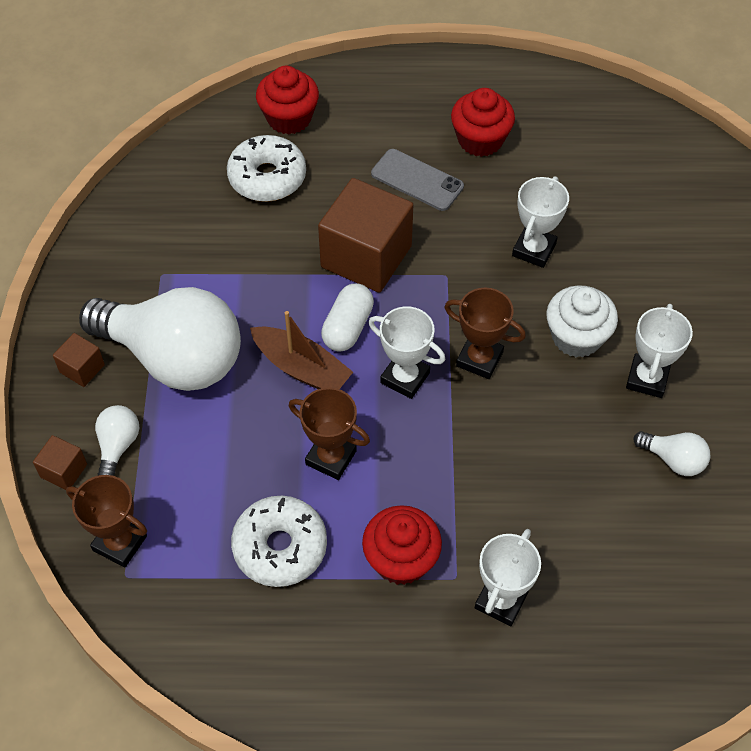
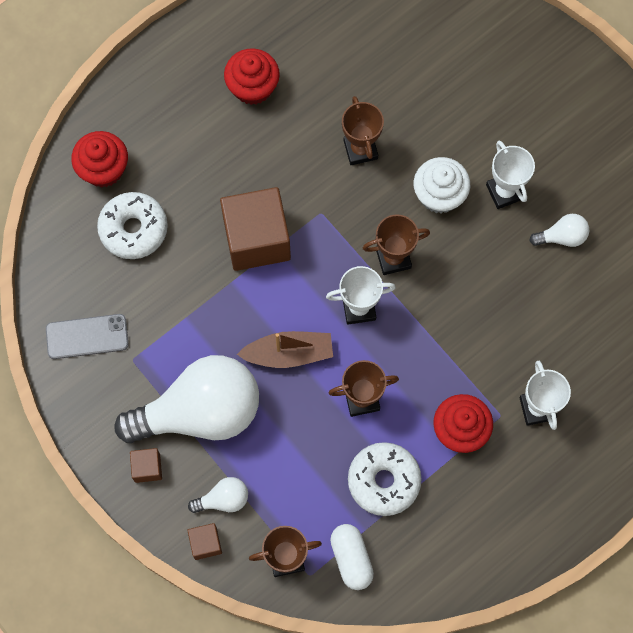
camera: 40 degrees left, 15 degrees up
white light bulb [95,405,140,476] -> white light bulb turned 105 degrees clockwise [188,477,248,513]
white capsule [321,283,374,351] -> white capsule moved to [330,524,374,590]
grey phone [371,149,464,211] -> grey phone moved to [46,314,129,359]
white trophy [512,176,569,268] -> brown trophy [342,96,384,165]

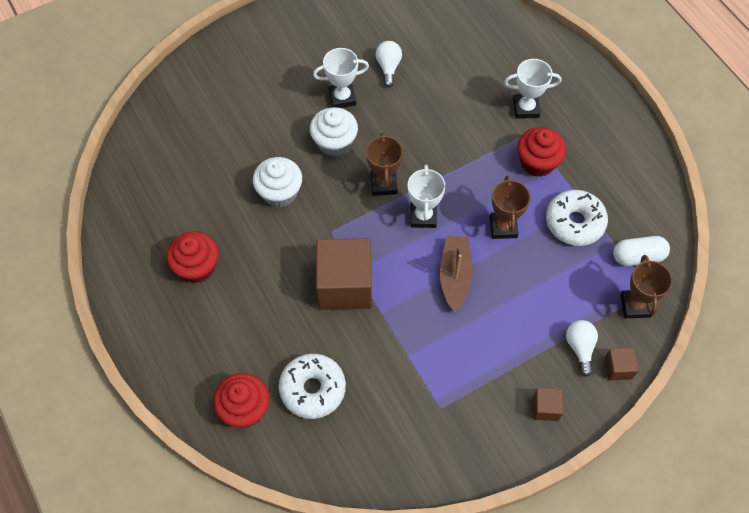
camera: 80 degrees left, 10 degrees down
grey phone [46,314,129,359] -> none
white light bulb [114,355,259,443] -> none
brown trophy [342,96,384,165] -> white cupcake [253,157,302,207]

